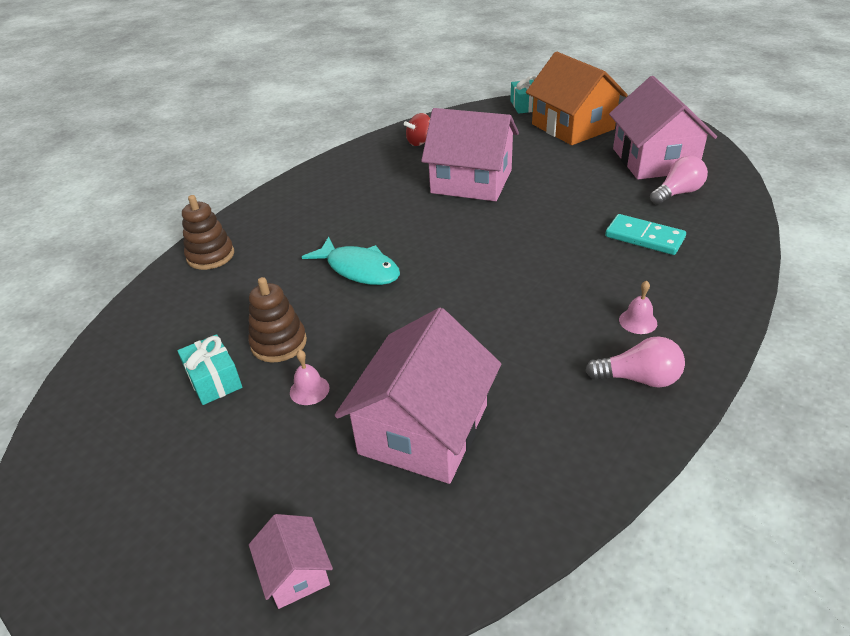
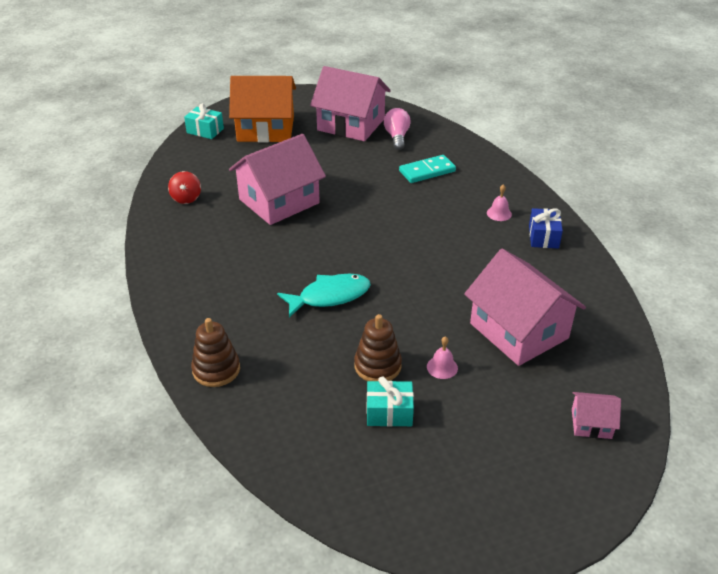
camera: 60 degrees left, 0 degrees up
pink light bulb [585,336,685,388] -> blue gift [529,208,563,249]

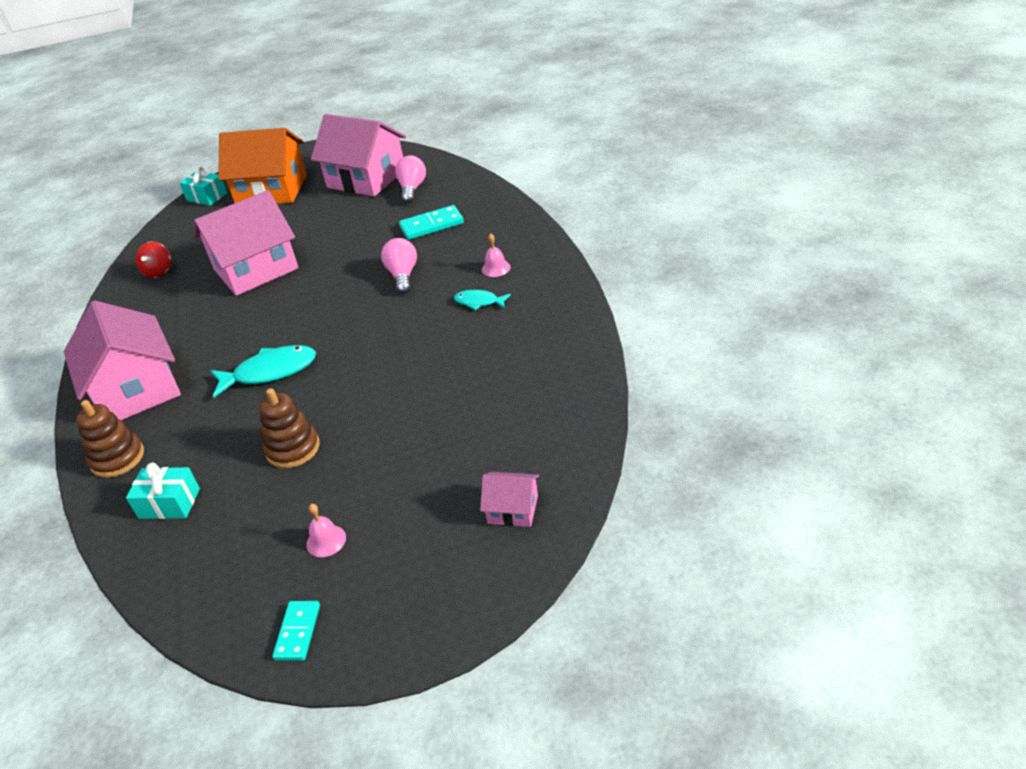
camera: 10 degrees right, 0 degrees up
turquoise gift [367,376,414,427] -> turquoise gift moved to [126,462,200,519]
pink bell [427,336,458,379] -> pink bell moved to [306,504,346,557]
pink house [464,249,586,366] -> pink house moved to [64,300,181,420]
blue gift [529,208,563,249] -> none
none -> turquoise domino [272,601,320,661]
none -> pink light bulb [381,238,417,294]
none -> turquoise fish [454,290,511,310]

